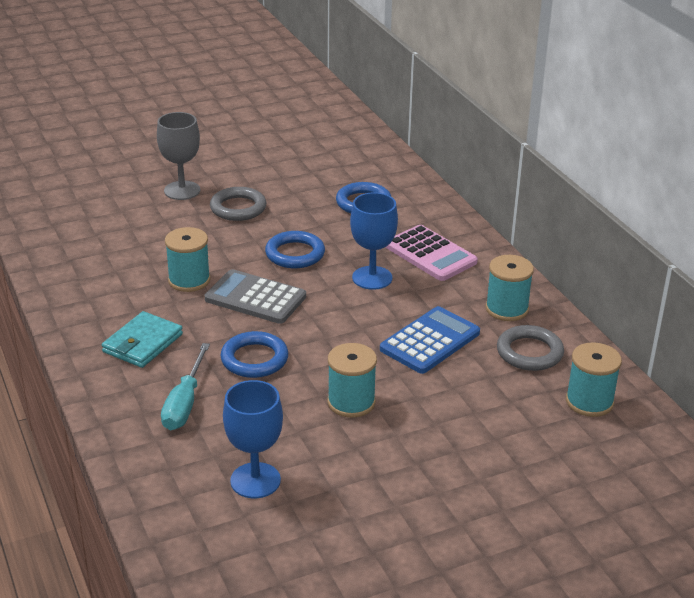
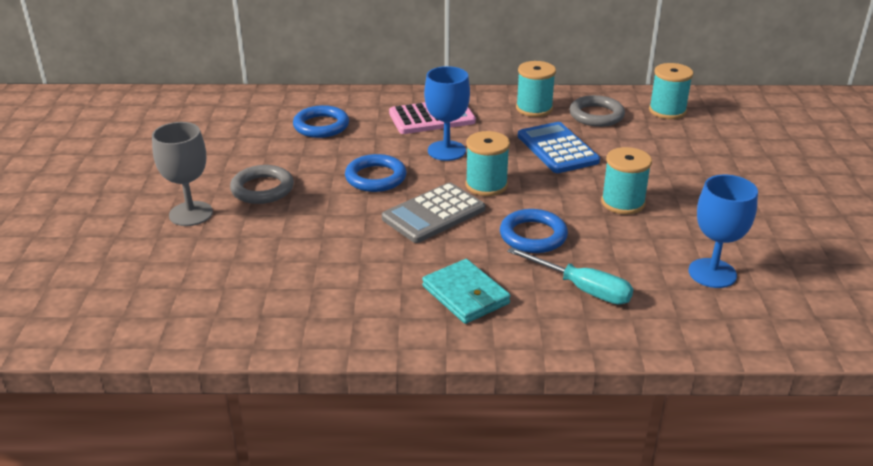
camera: 65 degrees left, 0 degrees up
turquoise spool [165,227,211,292] -> turquoise spool moved to [465,131,510,196]

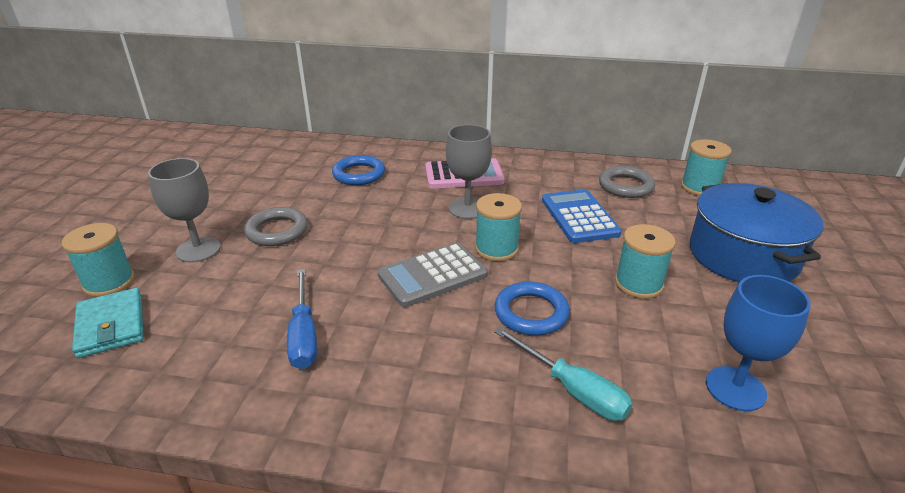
camera: 10 degrees right, 0 degrees up
blue ring [345,154,407,192] -> none
turquoise wallet [422,259,511,324] -> turquoise wallet moved to [72,288,144,358]
blue goblet [424,66,470,161] -> grey goblet [446,125,492,219]
turquoise spool [516,61,556,117] -> turquoise spool moved to [62,223,135,297]
none -> blue screwdriver [287,269,317,369]
none -> blue pot [690,183,823,283]

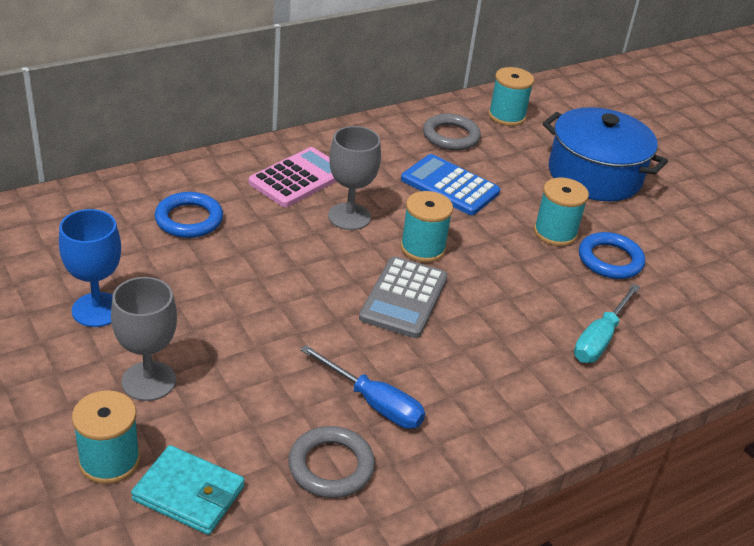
camera: 45 degrees left, 5 degrees up
grey ring [244,207,308,246] -> grey ring moved to [288,426,375,498]
turquoise screwdriver [494,327,633,421] -> turquoise screwdriver turned 120 degrees clockwise [574,284,640,363]
blue ring [495,282,570,336] -> blue ring moved to [579,232,645,279]
blue goblet [706,275,811,411] -> blue goblet moved to [59,209,121,327]

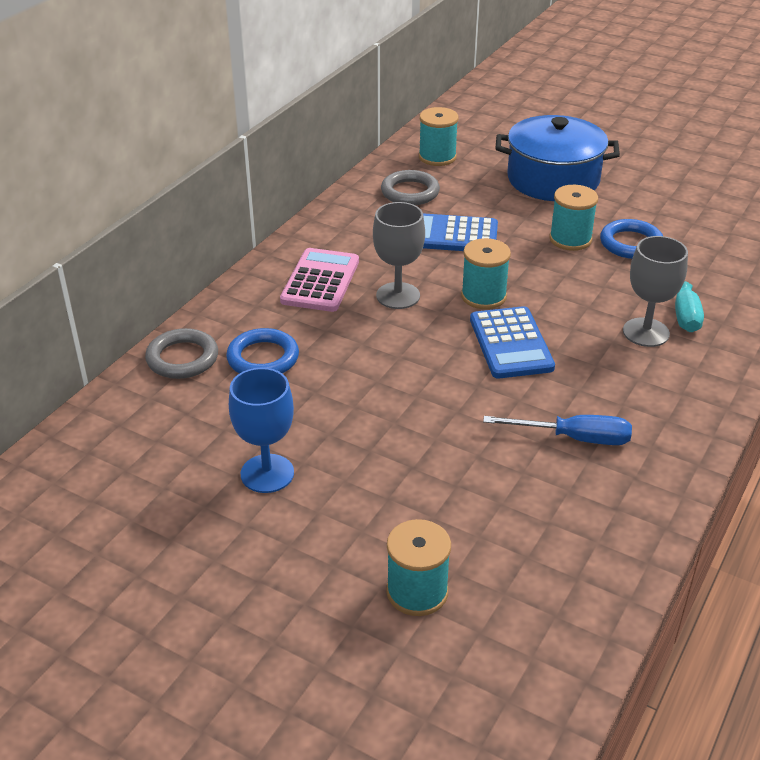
camera: 25 degrees left, 0 degrees up
grey goblet [111,277,177,401] -> grey goblet moved to [623,236,688,347]
turquoise wallet [131,445,245,535] -> none
grey ring [288,426,375,498] -> grey ring moved to [145,328,218,379]
grey calculator [359,256,448,338] -> blue calculator [470,306,555,379]

